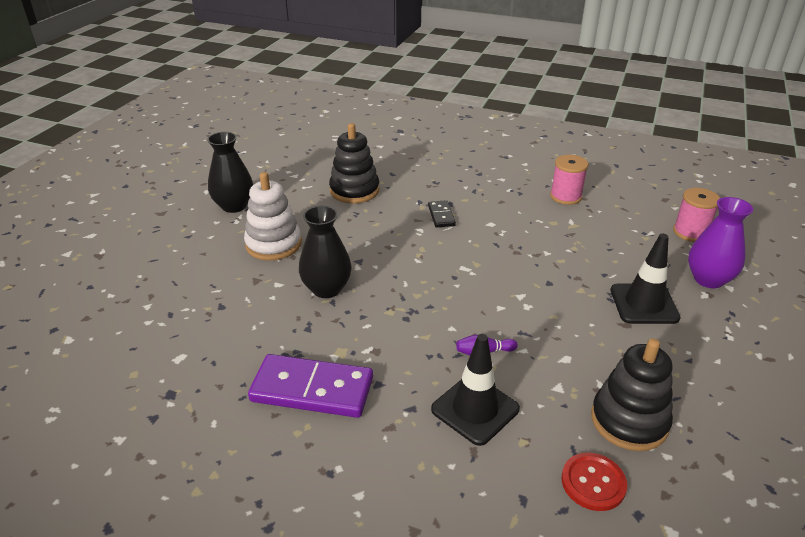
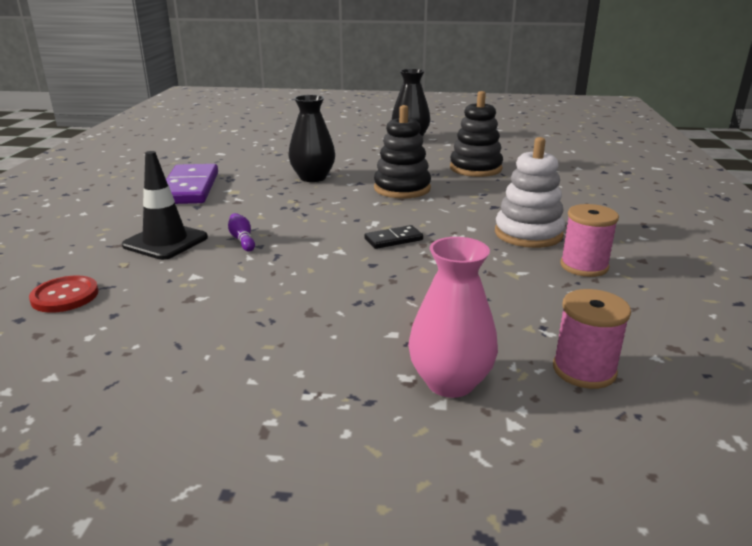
camera: 75 degrees right, 10 degrees down
white stacking toy [244,172,302,261] -> white stacking toy moved to [495,137,565,248]
black domino [428,200,456,228] -> black domino moved to [365,225,423,249]
black stacking toy [591,338,673,451] -> black stacking toy moved to [374,105,431,199]
black traffic cone [610,234,681,324] -> none
purple vase [688,197,753,288] -> pink vase [408,237,498,398]

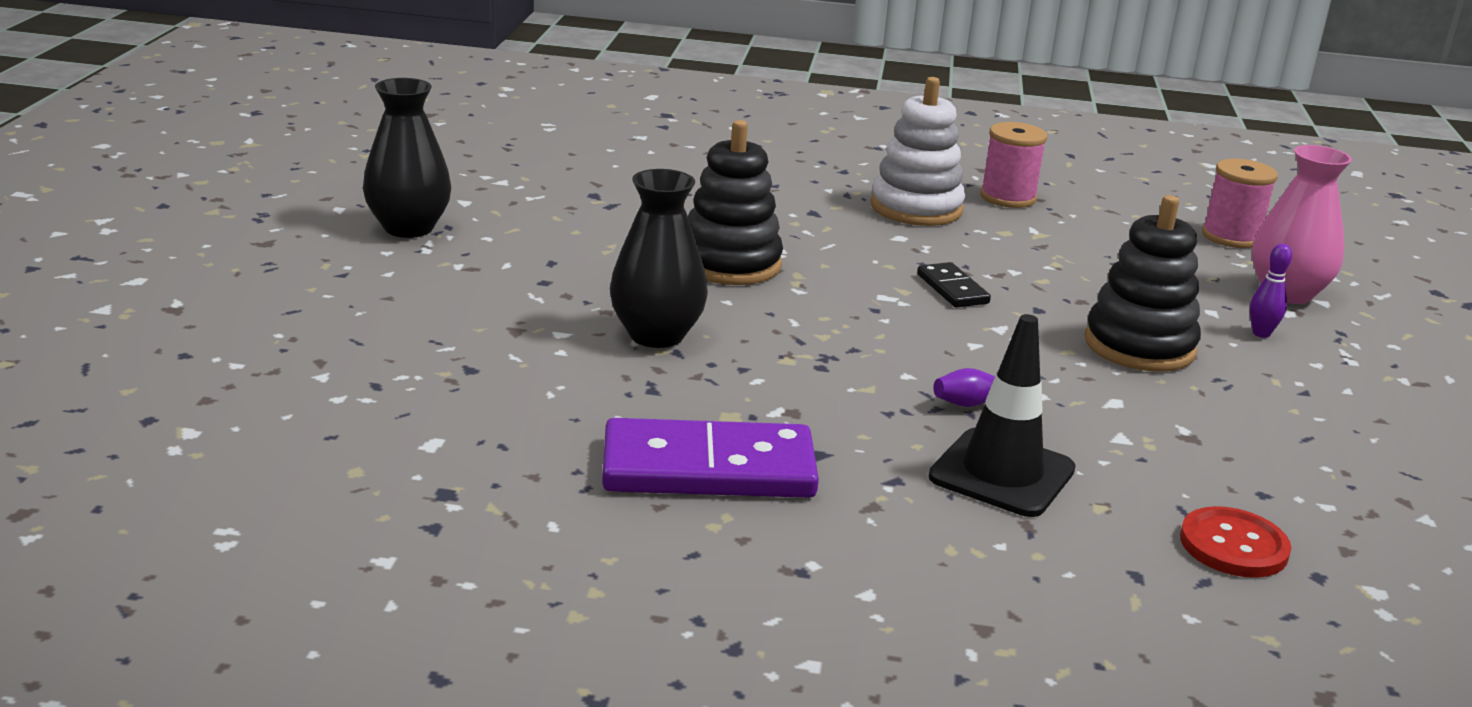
camera: 90 degrees left, 0 degrees up
black stacking toy [450,91,503,177] -> black stacking toy moved to [1084,195,1201,372]
none -> purple bowling pin [1250,244,1292,338]

